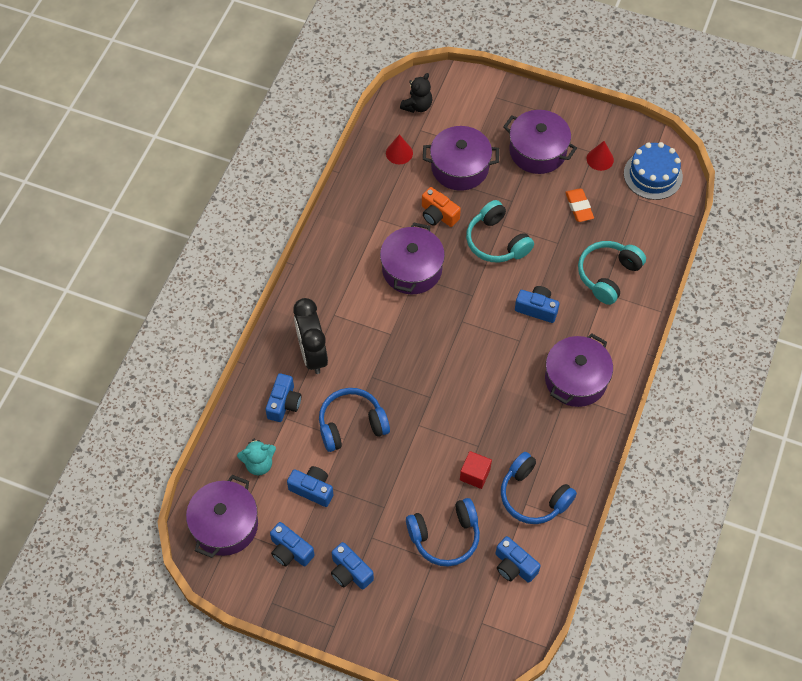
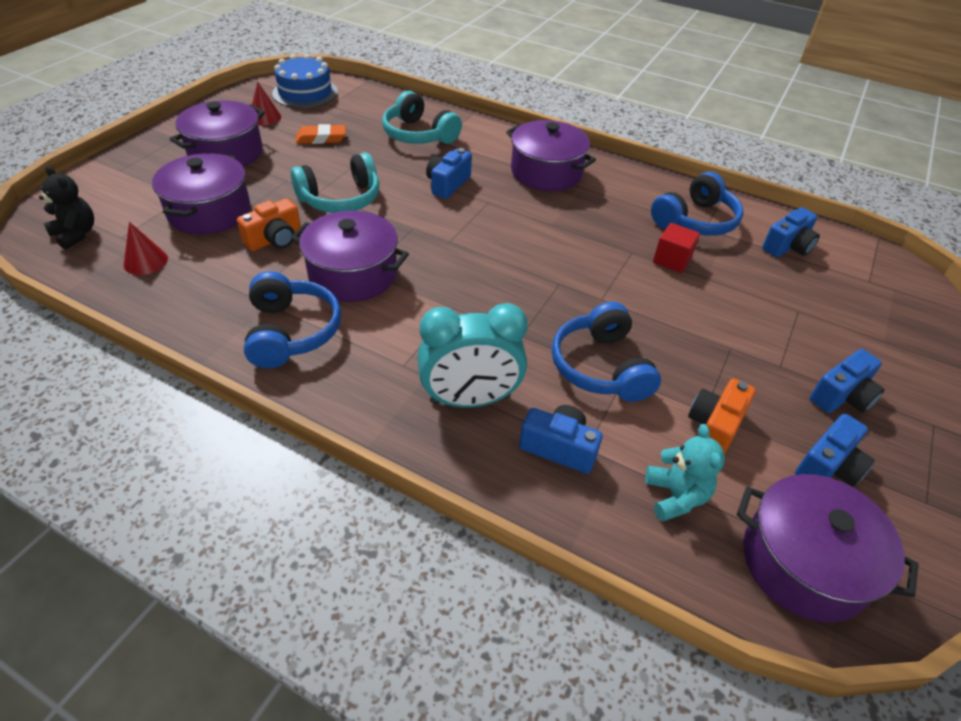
camera: 85 degrees left, 15 degrees down
blue camera [287,466,333,507] -> orange camera [688,379,756,454]
black clock [293,298,328,374] -> turquoise clock [418,303,528,408]
blue headphones [406,498,480,567] -> blue headphones moved to [244,271,341,368]

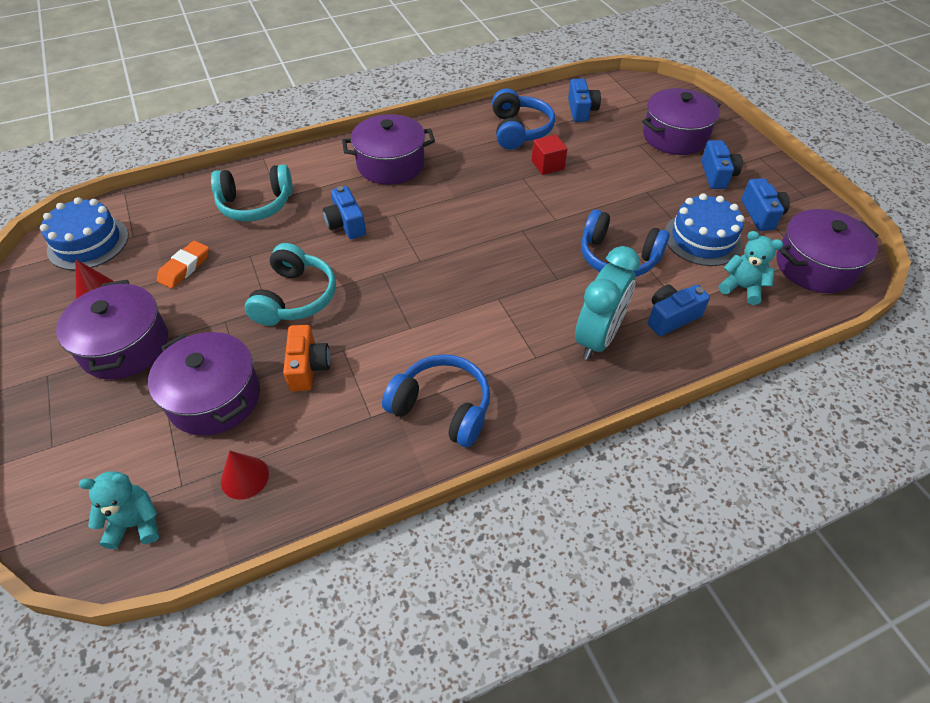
camera: 50 degrees left, 5 degrees up
black teddy bear [39,166,94,249] -> turquoise teddy bear [79,471,159,549]
purple pot [291,211,409,302] -> purple pot moved to [642,88,721,155]
orange camera [688,379,756,454] -> blue cake [665,193,745,266]

